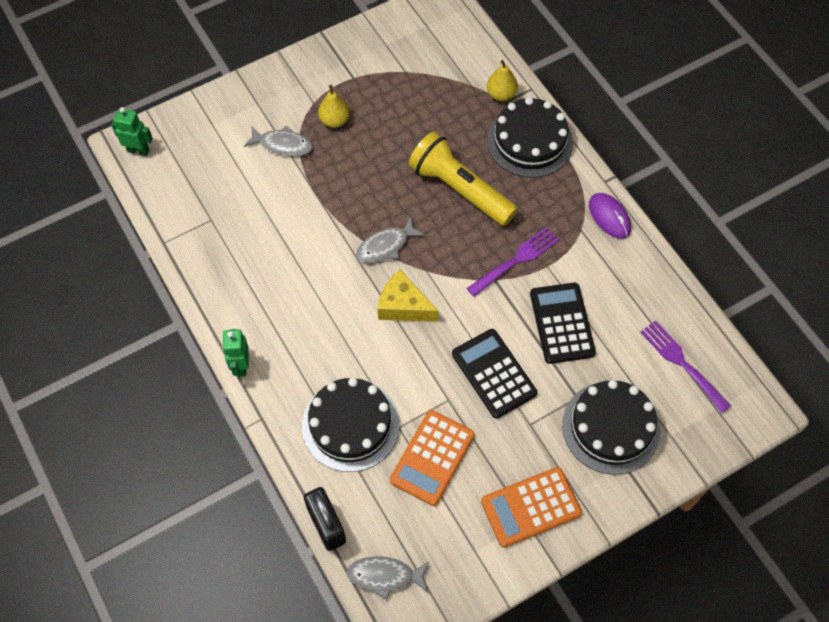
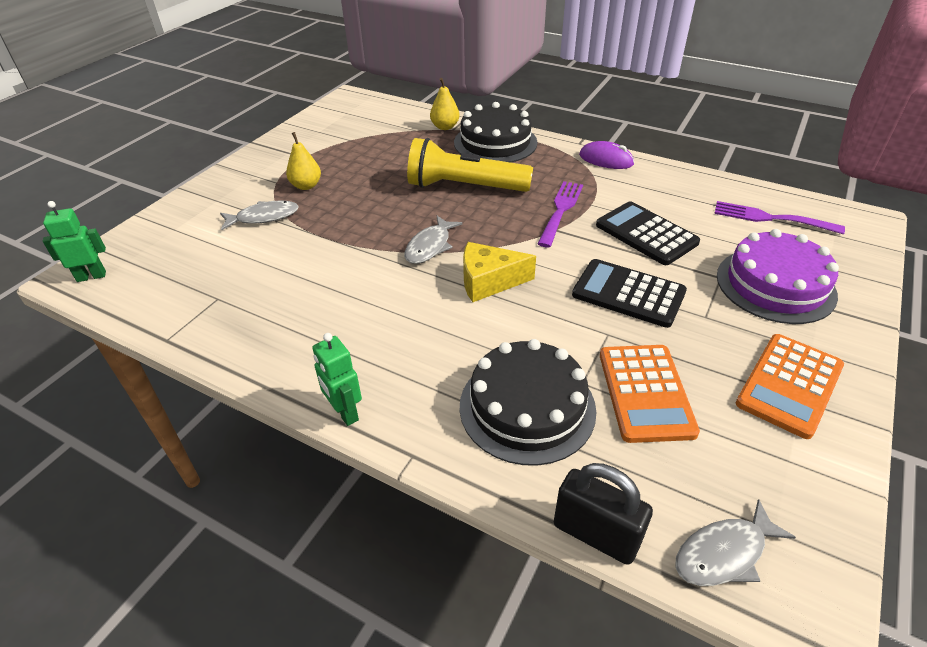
camera: 30 degrees left, 20 degrees down
black cake [562,380,661,475] -> purple cake [717,229,839,324]

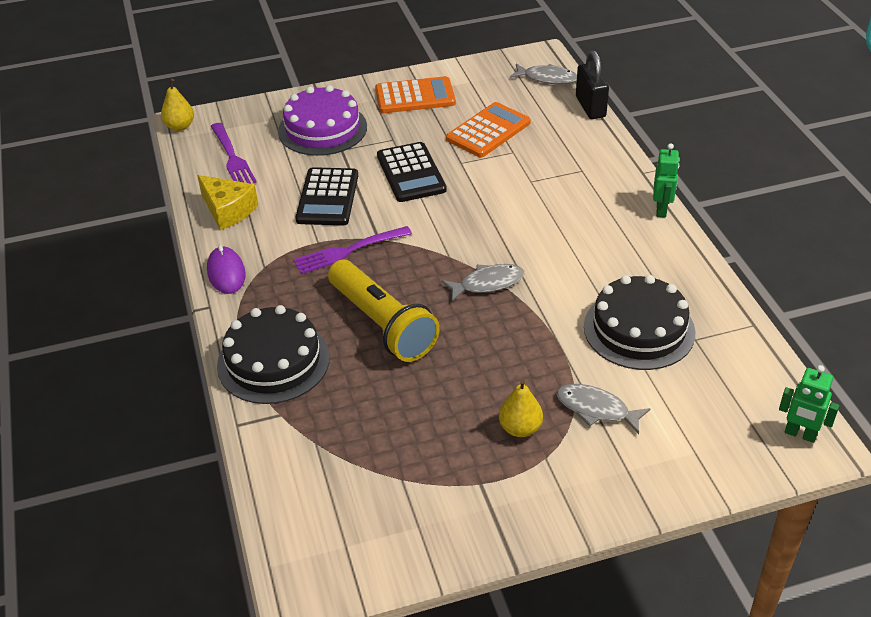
camera: 135 degrees left, 0 degrees up
yellow pear [430,78,460,130] -> yellow pear moved to [161,79,194,131]
black cake [460,339,597,466] -> black cake moved to [584,275,696,370]
yellow cheese [463,242,536,302] -> yellow cheese moved to [197,175,258,230]

